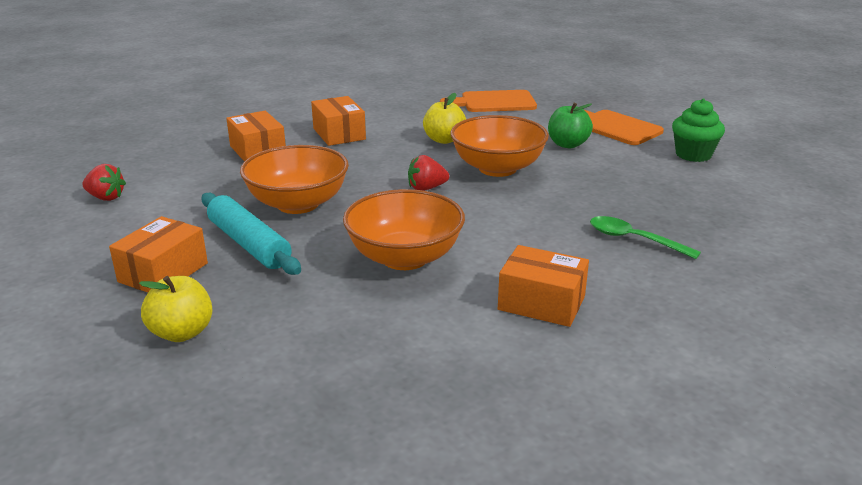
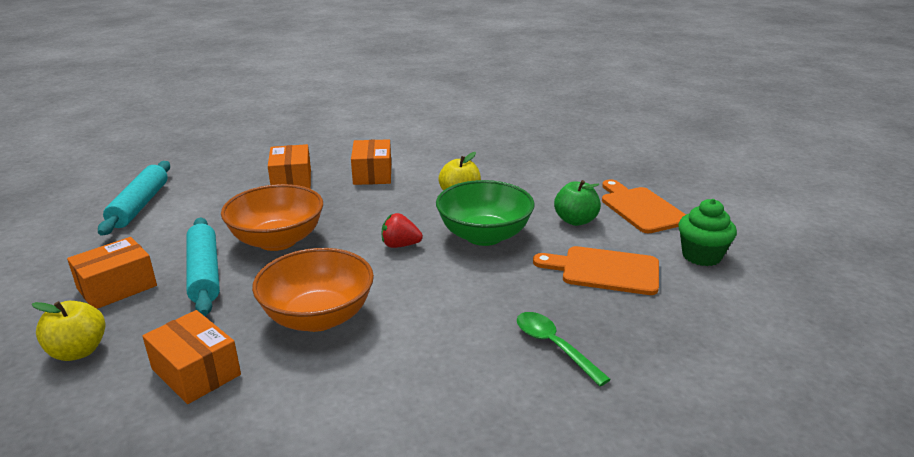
camera: 20 degrees right, 0 degrees up
red strawberry [82,164,126,201] -> turquoise rolling pin [98,161,170,236]
orange cutting board [440,90,537,112] -> orange cutting board moved to [533,246,659,295]
orange bowl [450,115,549,177] -> green bowl [436,180,535,246]
orange box [498,245,589,327] -> orange box moved to [142,310,241,404]

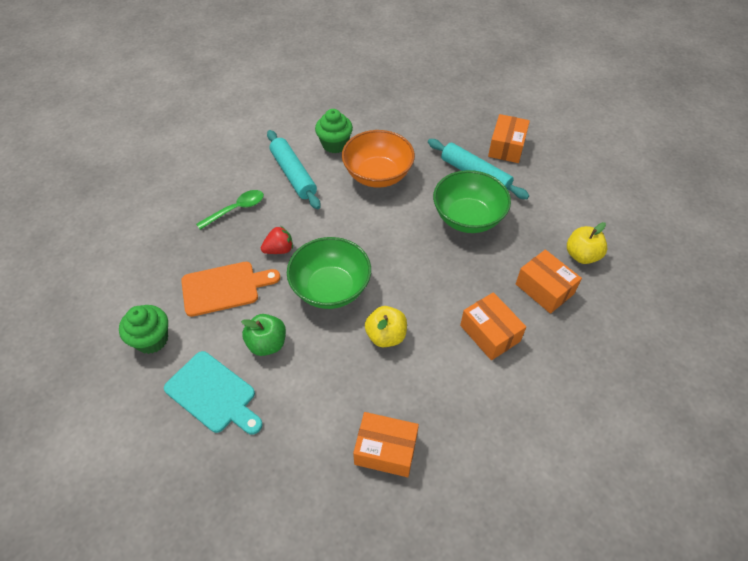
camera: 150 degrees right, 25 degrees up
yellow apple [32,301,105,361] -> yellow apple moved to [567,222,608,264]
turquoise rolling pin [98,161,170,236] -> turquoise rolling pin moved to [267,130,321,209]
orange box [142,310,241,404] -> orange box moved to [353,412,419,477]
orange bowl [221,184,323,251] -> green bowl [433,170,511,233]
red strawberry [382,213,423,248] -> red strawberry moved to [261,226,293,254]
green spoon [517,312,611,386] -> green spoon turned 60 degrees counterclockwise [196,190,264,230]
orange cutting board [602,179,686,233] -> turquoise cutting board [164,351,263,435]
none -> green cupcake [315,109,353,153]

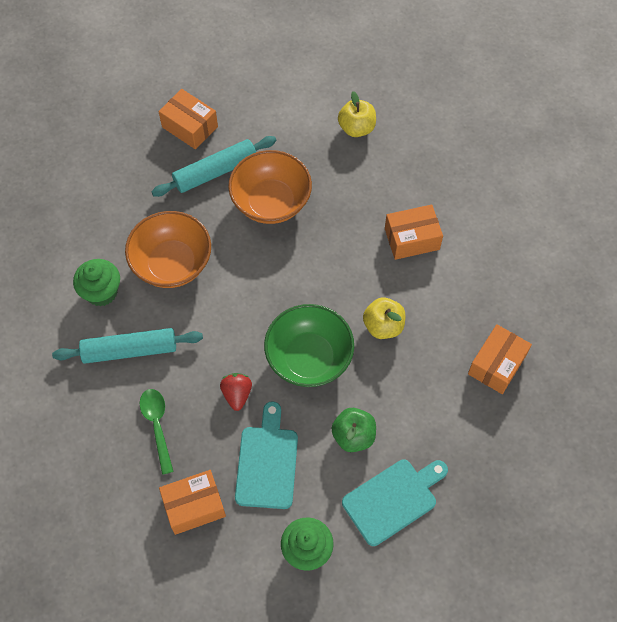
camera: 70 degrees left, 10 degrees up
orange cutting board [181,262,280,317] -> turquoise cutting board [235,401,298,509]
green bowl [433,170,511,233] -> orange bowl [228,150,312,224]
orange box [516,250,582,314] -> orange box moved to [159,470,226,535]

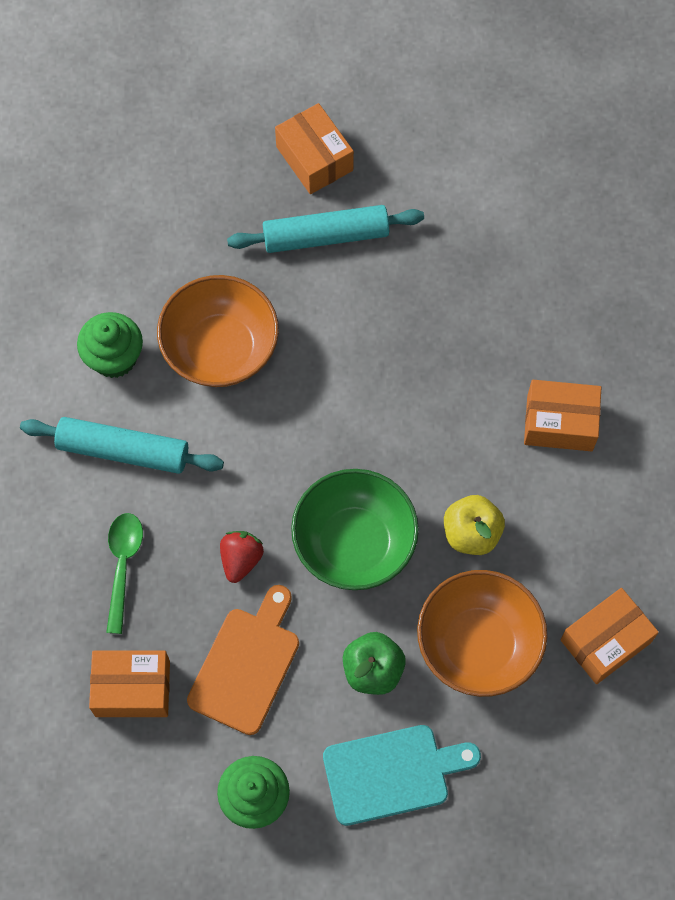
camera: 20 degrees right, 5 degrees up
orange bowl [228,150,312,224] -> orange bowl moved to [417,570,547,697]
turquoise cutting board [235,401,298,509] -> orange cutting board [187,585,299,735]
yellow apple [338,91,376,137] -> none

